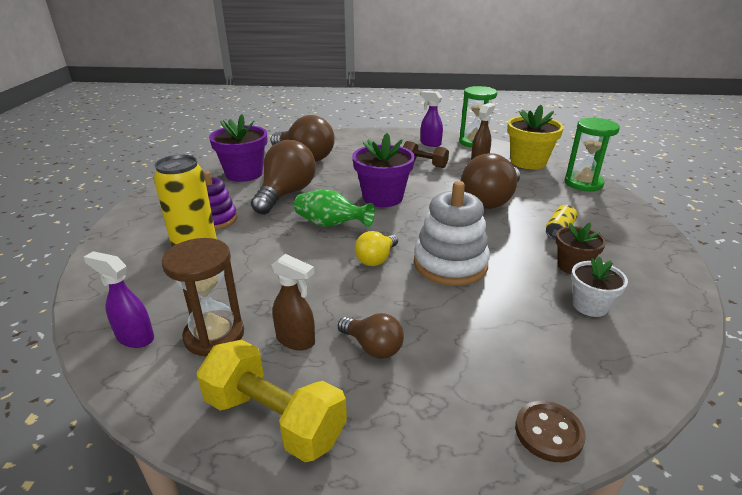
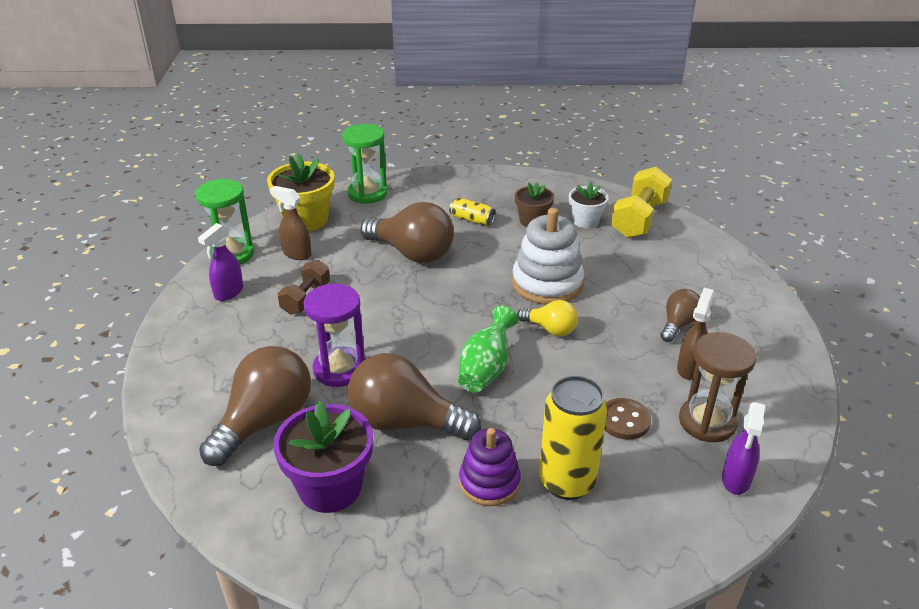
camera: 95 degrees left, 5 degrees up
yellow dumbbell [196,340,347,462] -> yellow dumbbell moved to [611,167,672,238]
purple flower pot [352,133,415,207] -> none
brown button [515,401,586,462] -> brown button moved to [605,398,651,440]
none -> purple hourglass [304,284,365,387]

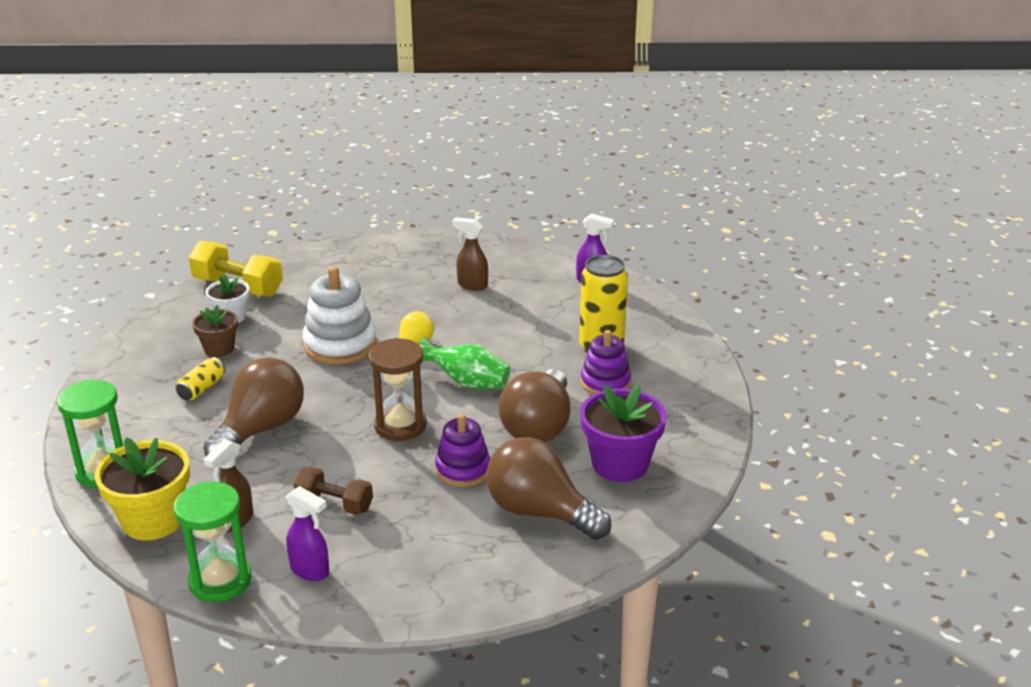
camera: 90 degrees left, 5 degrees down
purple hourglass [304,284,365,387] -> purple stacking toy [435,414,490,487]
brown button [605,398,651,440] -> none
brown light bulb [660,289,700,342] -> none
brown hourglass [679,332,756,442] -> brown hourglass moved to [369,338,427,441]

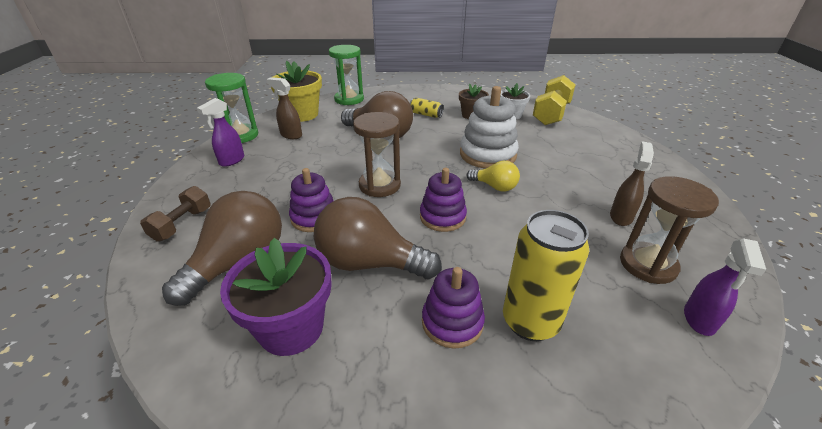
camera: 90 degrees right, 5 degrees up
brown dumbbell [294,467,373,515] -> brown dumbbell moved to [140,186,211,242]
green vase [418,337,510,389] -> purple stacking toy [420,168,467,232]
none -> brown hourglass [620,176,719,284]

